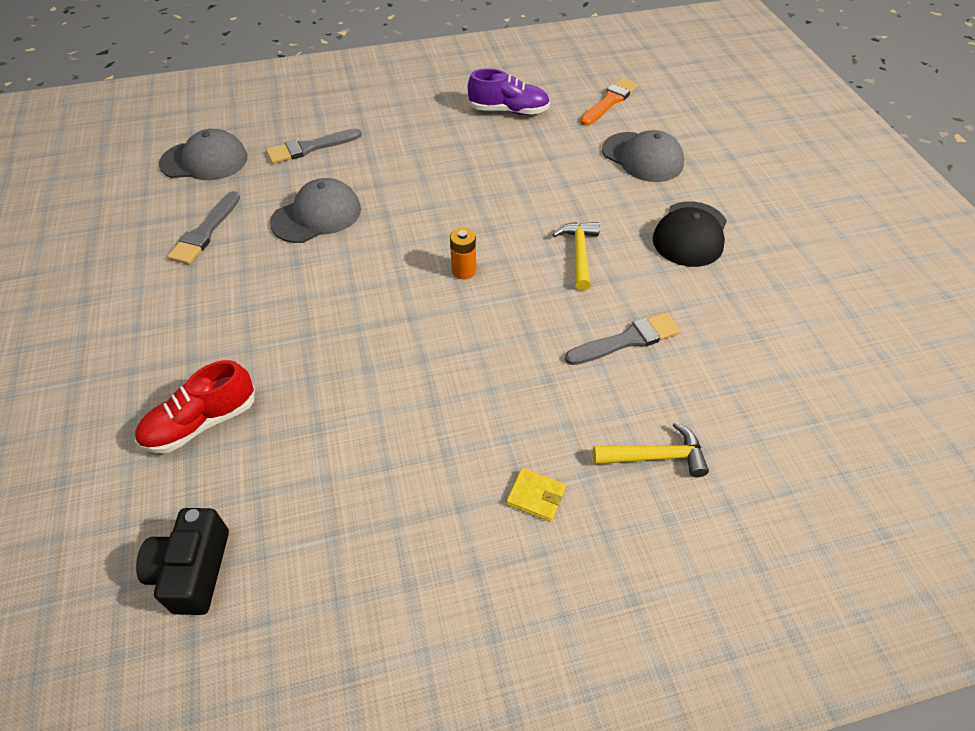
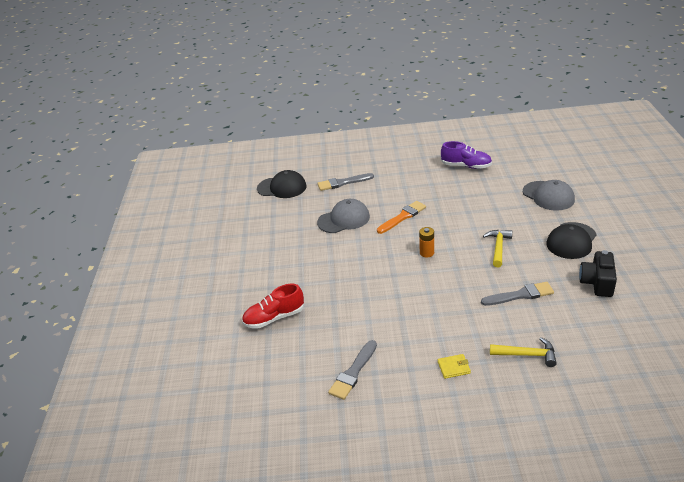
camera: 15 degrees right, 15 degrees down
black camera [136,508,229,615] -> black camera moved to [579,250,617,297]
grey cap [159,129,248,180] -> black cap [257,170,306,198]
grey brush [167,191,240,265] -> grey brush moved to [328,340,377,400]
yellow wallet [506,468,566,522] -> yellow wallet turned 45 degrees counterclockwise [438,354,471,379]
orange brush [580,78,638,126] -> orange brush moved to [377,201,426,234]

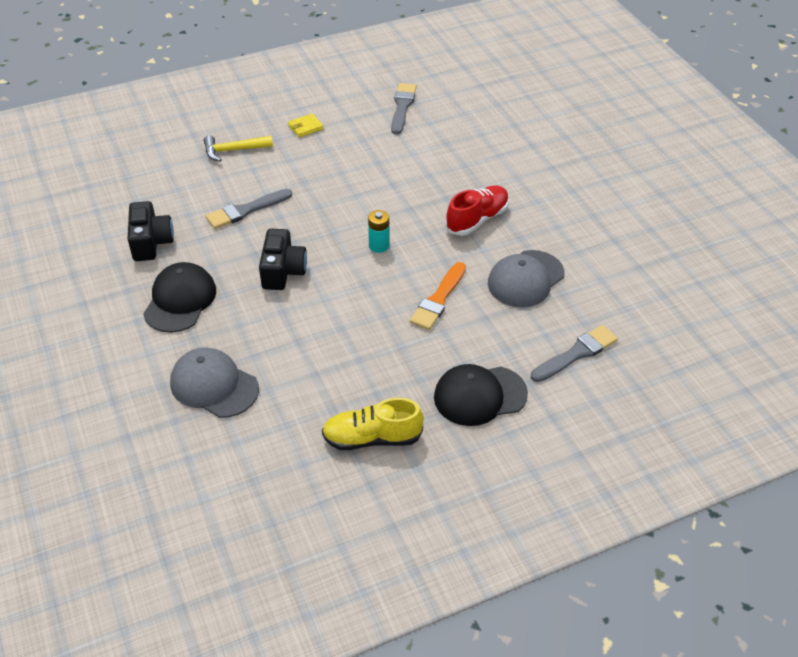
camera: 155 degrees right, 10 degrees up
red shoe [242,284,304,329] -> red shoe moved to [445,185,509,236]
black cap [257,170,306,198] -> black cap moved to [434,364,528,426]
orange battery [419,227,434,258] -> turquoise battery [368,210,389,253]
purple shoe [441,141,492,169] -> yellow shoe [322,398,424,450]
yellow hammer [483,230,513,267] -> black camera [259,229,307,290]

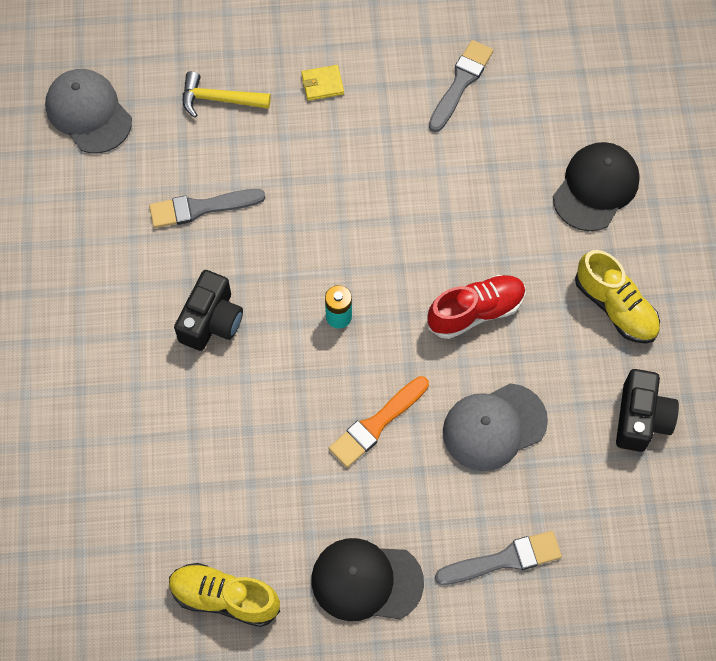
camera: 20 degrees right, 20 degrees up
black camera [128,201,174,261] -> black camera moved to [616,369,679,452]
black cap [143,262,216,333] -> black cap moved to [553,142,640,231]
grey cap [170,347,259,418] -> grey cap moved to [45,69,132,153]
none -> yellow shoe [575,250,660,344]

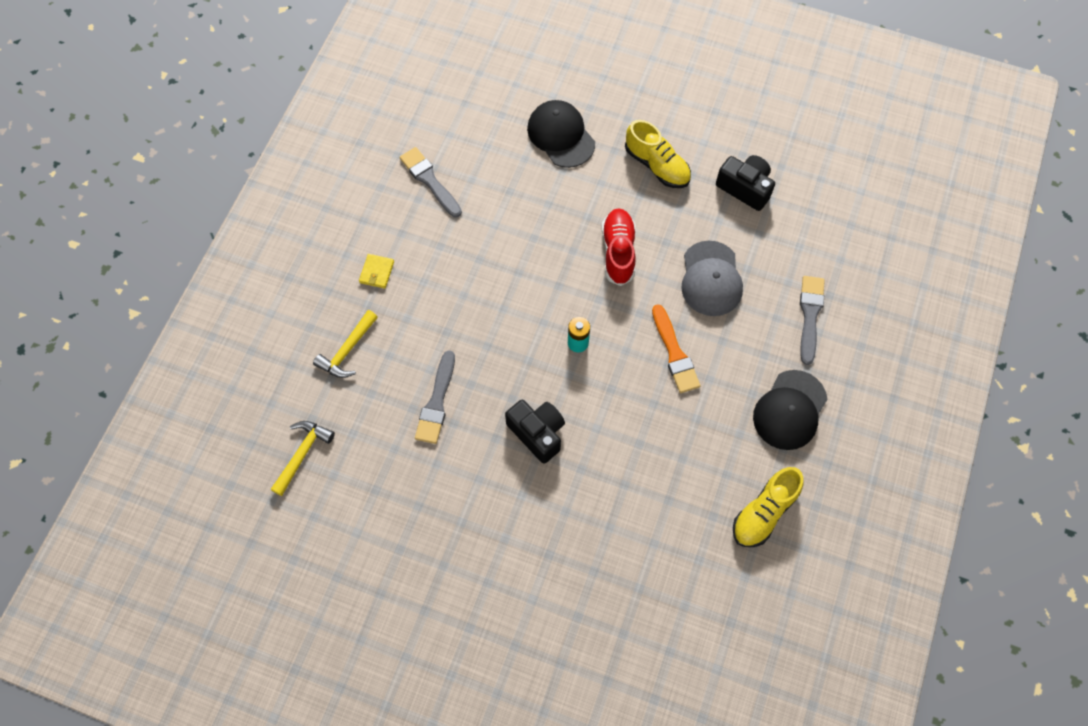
camera: 65 degrees left, 0 degrees up
grey cap [45,69,132,153] -> yellow hammer [271,421,335,496]
yellow shoe [575,250,660,344] -> yellow shoe turned 60 degrees clockwise [625,120,691,188]

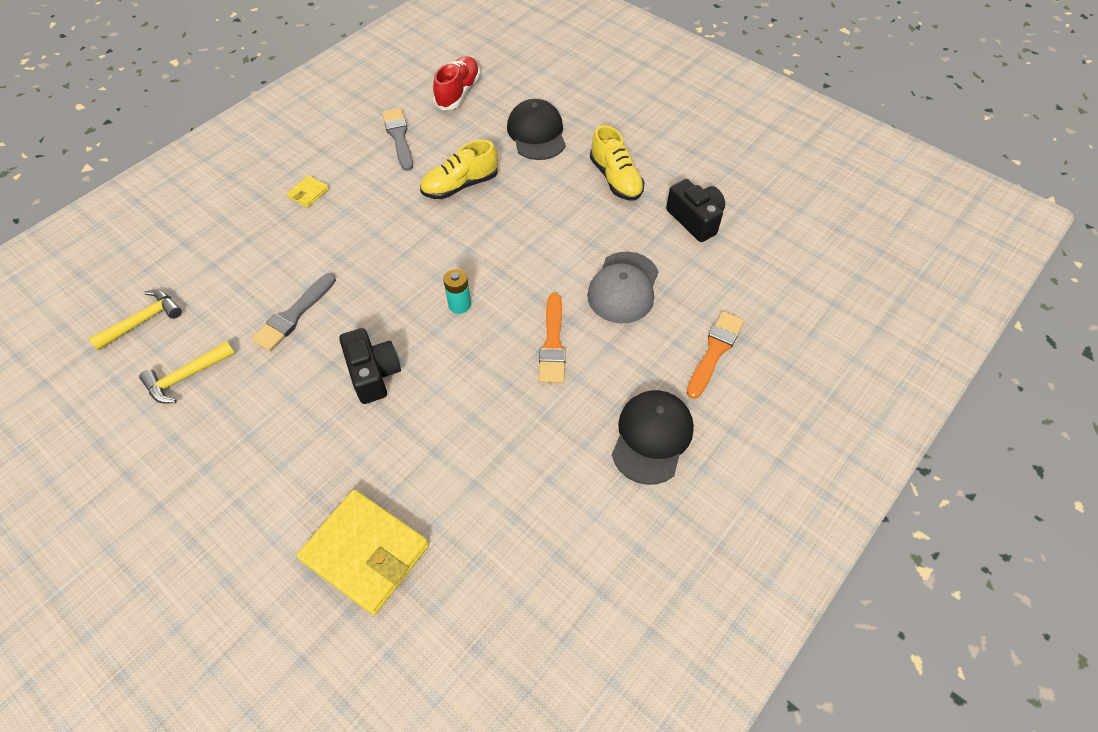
camera: 20 degrees right, 10 degrees down
yellow hammer [313,310,378,378] -> yellow hammer moved to [139,341,235,403]
red shoe [602,208,636,286] -> red shoe moved to [433,56,480,110]
yellow shoe [733,467,804,547] -> yellow shoe moved to [420,140,498,199]
black cap [753,370,828,450] -> black cap turned 150 degrees clockwise [612,390,694,485]
grey brush [800,276,825,365] -> orange brush [687,311,744,399]
none -> yellow wallet [297,490,429,615]

